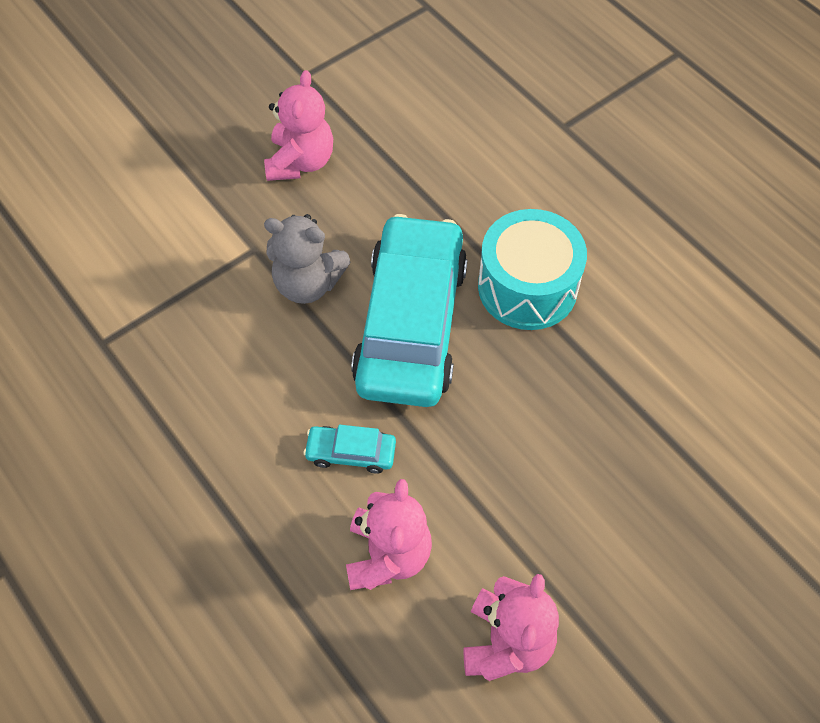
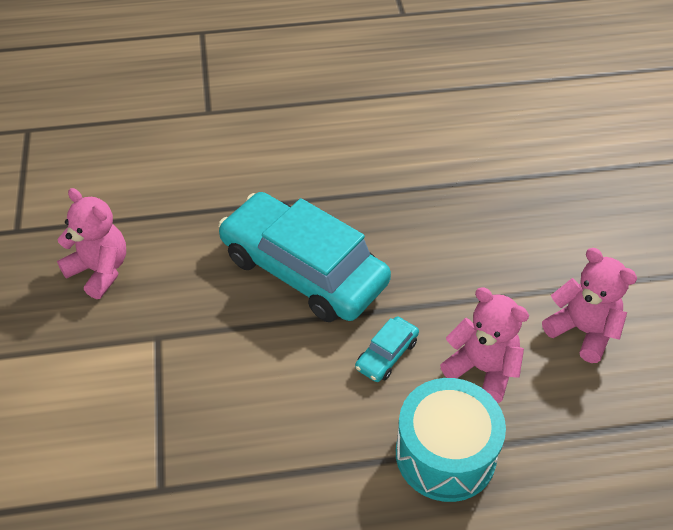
camera: 60 degrees left, 10 degrees down
grey teddy bear [264,214,350,304] -> none
turquoise drum [478,209,587,330] -> turquoise drum moved to [396,378,506,502]

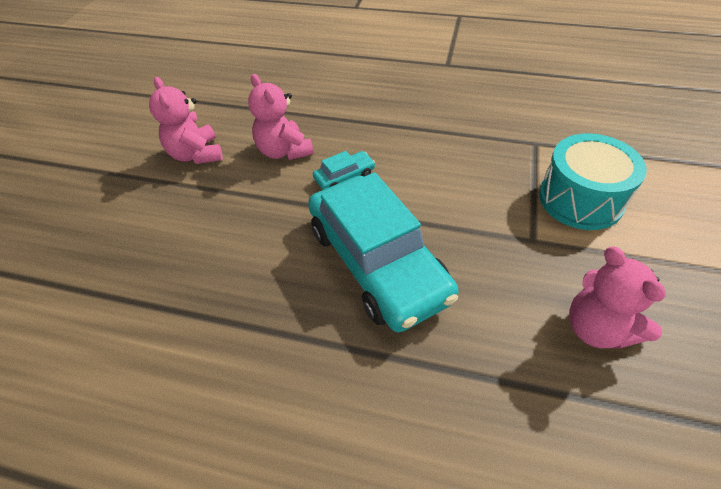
camera: 155 degrees left, 0 degrees up
turquoise drum [396,378,506,502] -> turquoise drum moved to [539,133,647,230]

